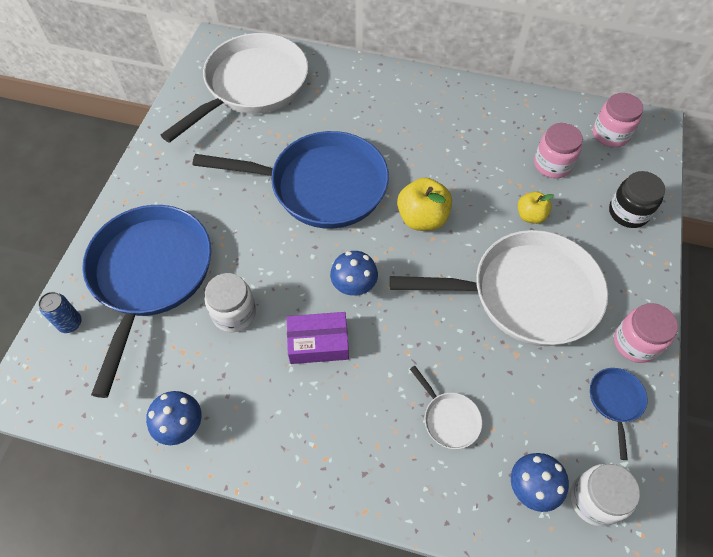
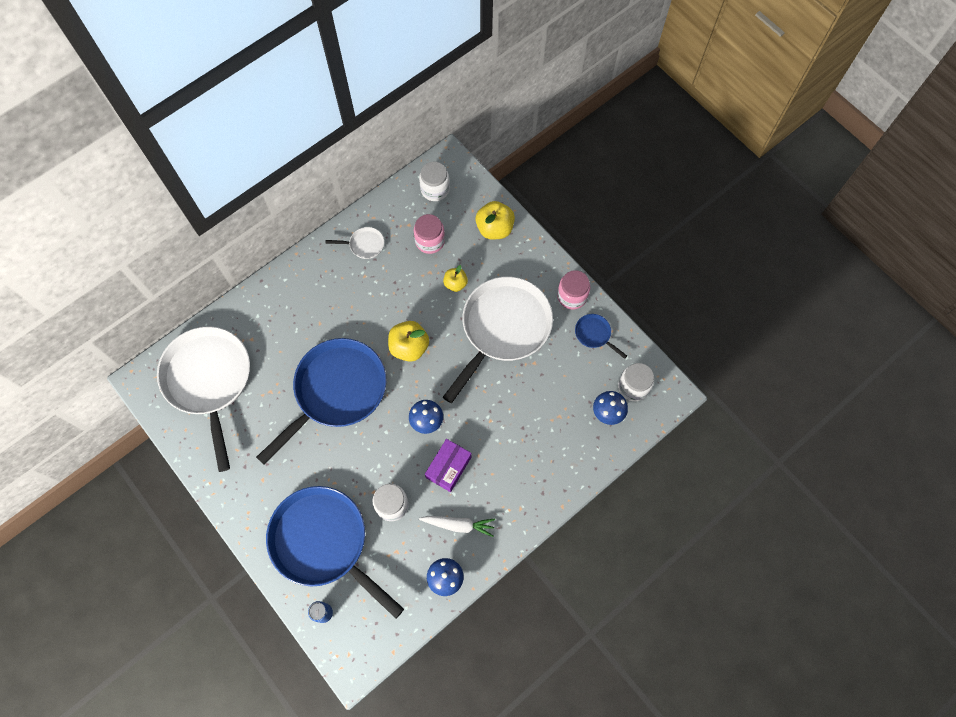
camera: 55 degrees left, 10 degrees up
white pan [410,366,482,449] -> white pan moved to [325,227,384,259]
pink jar [593,93,643,147] -> white jar [419,162,450,201]
black jar [609,171,665,228] -> yellow apple [475,201,515,240]
none -> white carrot [419,516,495,537]

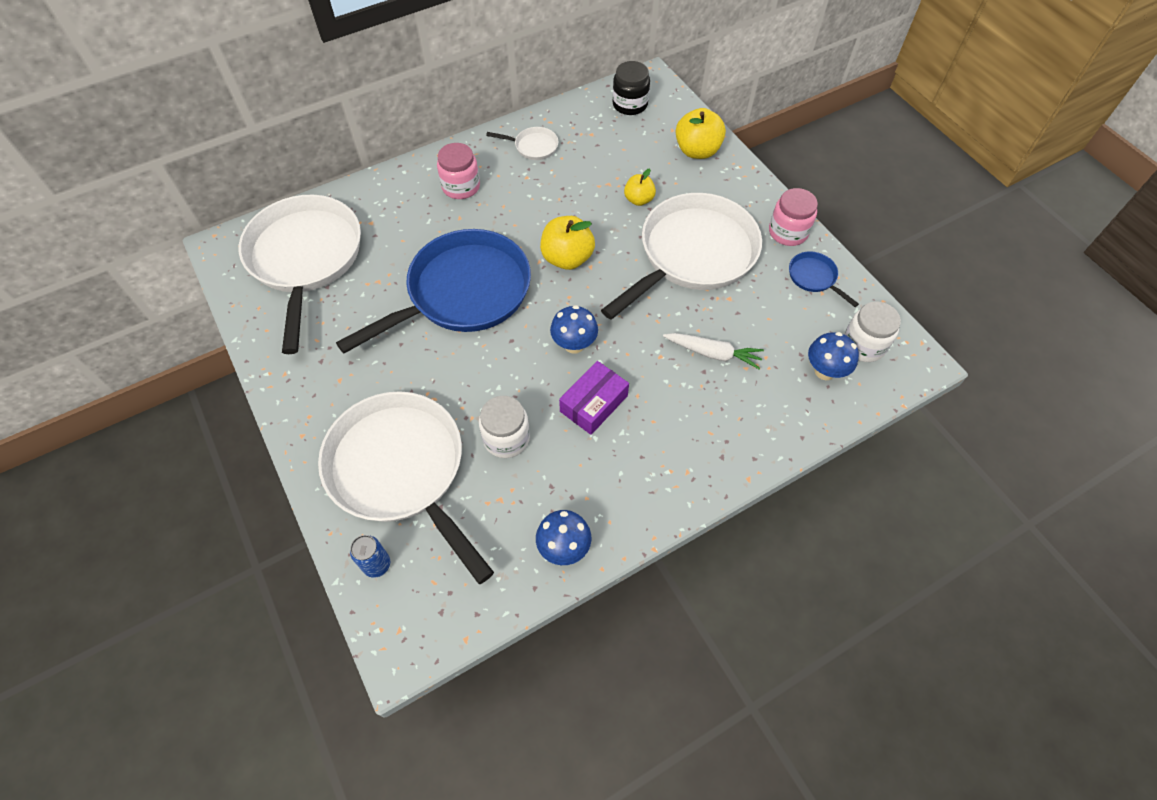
camera: 10 degrees right, 10 degrees down
blue pan [266,486,404,619] -> white pan [318,391,494,584]
pink jar [414,214,445,254] -> pink jar moved to [437,143,480,199]
white jar [419,162,450,201] -> black jar [612,61,650,115]
white carrot [419,516,495,537] -> white carrot moved to [663,333,764,369]

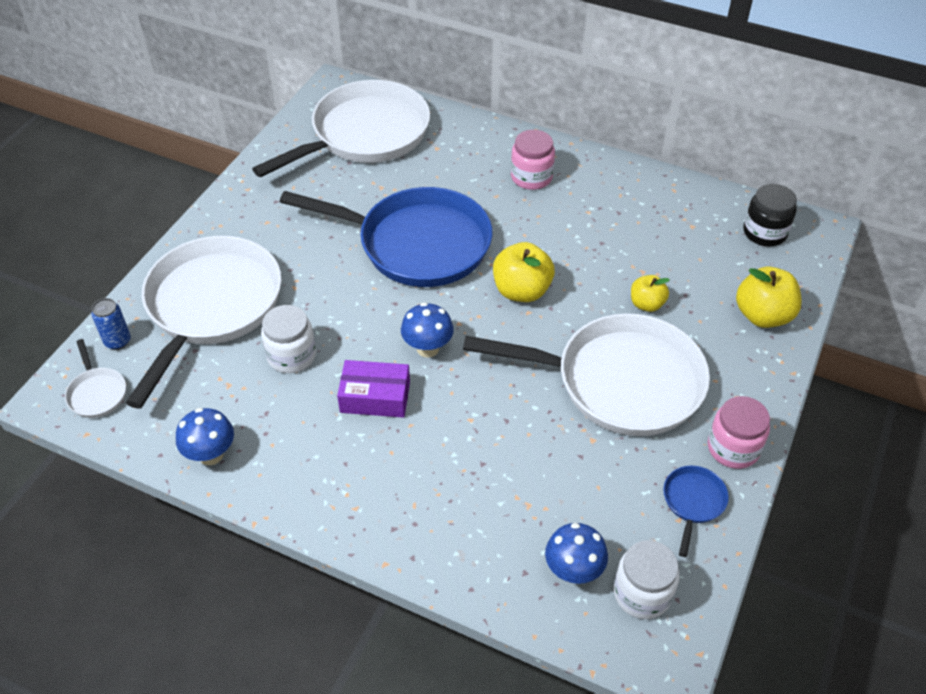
camera: 55 degrees right, 10 degrees down
white pan [486,127,559,160] -> white pan moved to [65,339,126,418]
white carrot [663,333,764,369] -> none

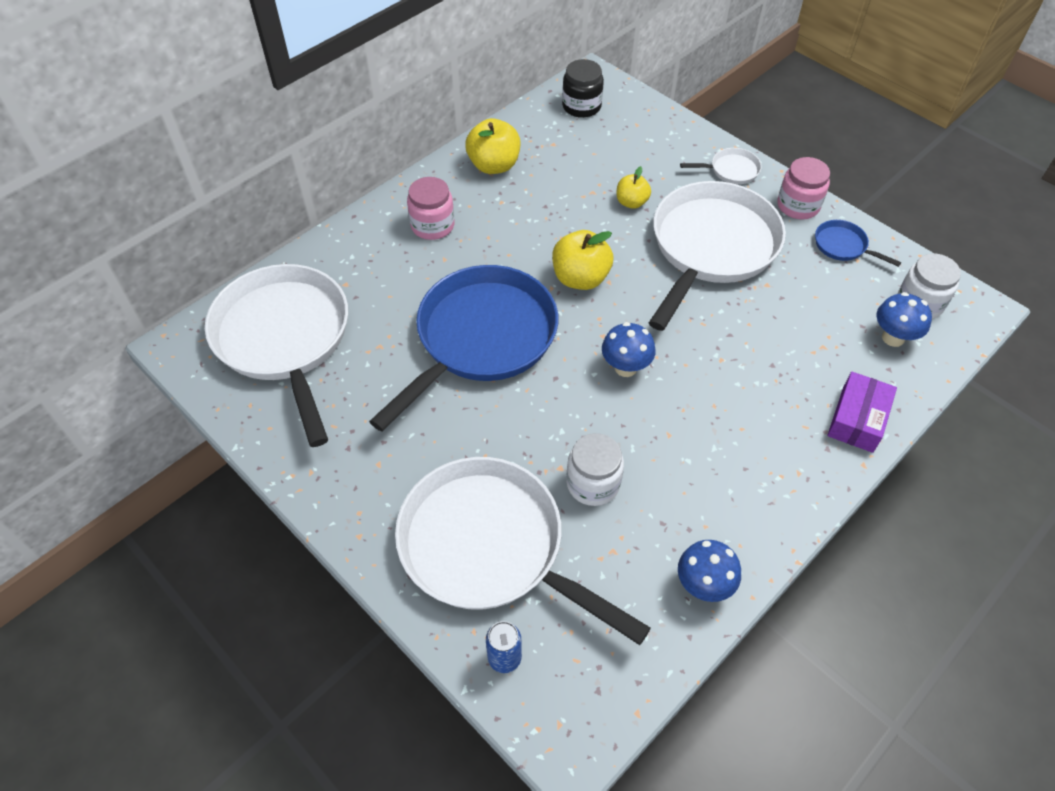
camera: 70 degrees left, 5 degrees up
white pan [65,339,126,418] -> white pan moved to [680,148,762,184]
purple box [337,360,410,418] -> purple box moved to [827,372,897,453]
yellow apple [736,267,802,328] -> yellow apple moved to [465,118,520,174]

